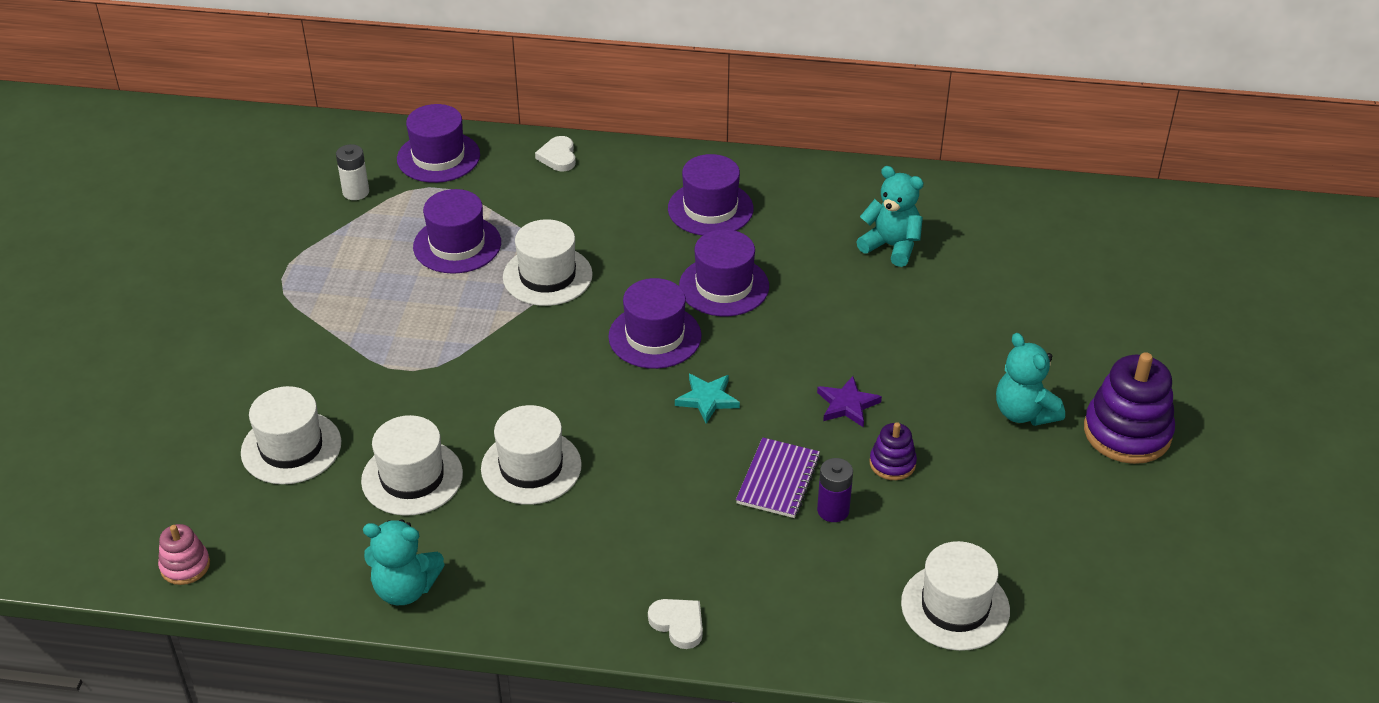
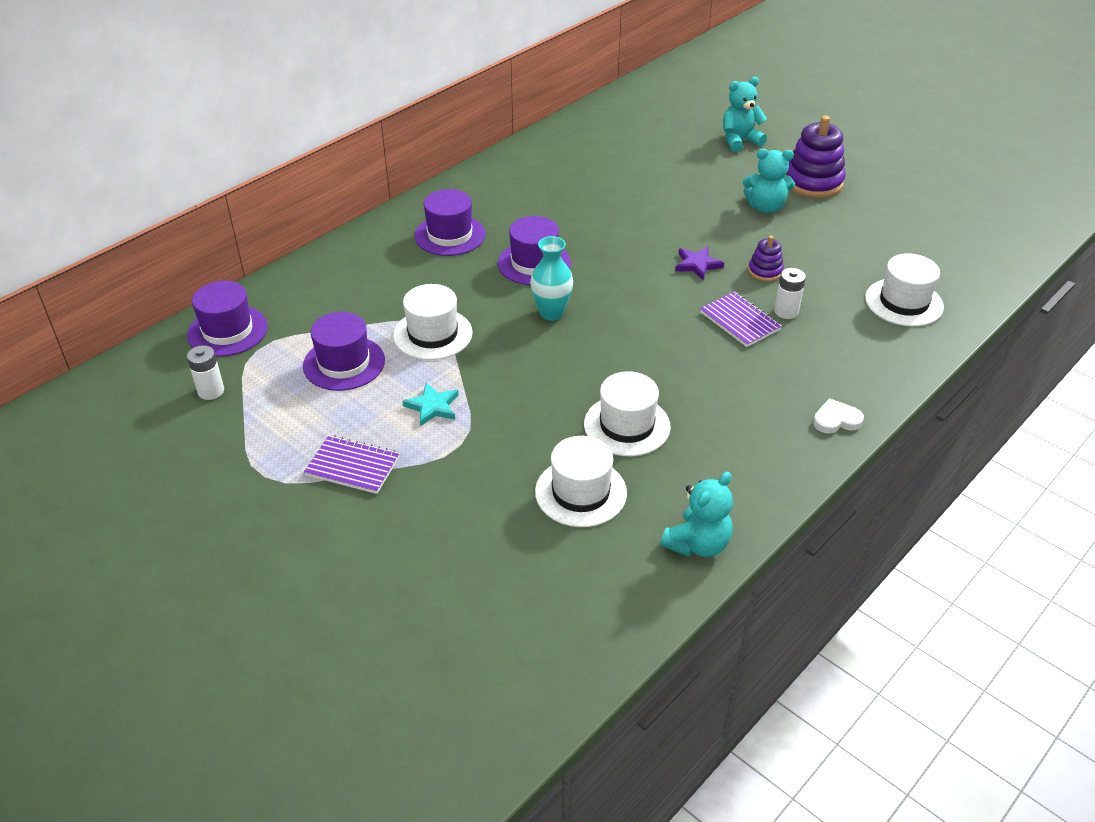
camera: 55 degrees left, 0 degrees up
pink stacking toy [158,524,210,585] -> none
white hat [241,386,341,484] -> none
white heart [535,136,576,171] -> none
purple hat [608,278,702,369] -> turquoise vase [530,236,573,321]
turquoise star [675,374,740,424] -> turquoise star moved to [402,382,459,427]
purple battery [817,458,853,522] -> white battery [774,268,806,319]
turquoise teddy bear [856,166,924,267] -> turquoise teddy bear moved to [723,77,767,152]
none -> purple notebook [304,435,400,494]

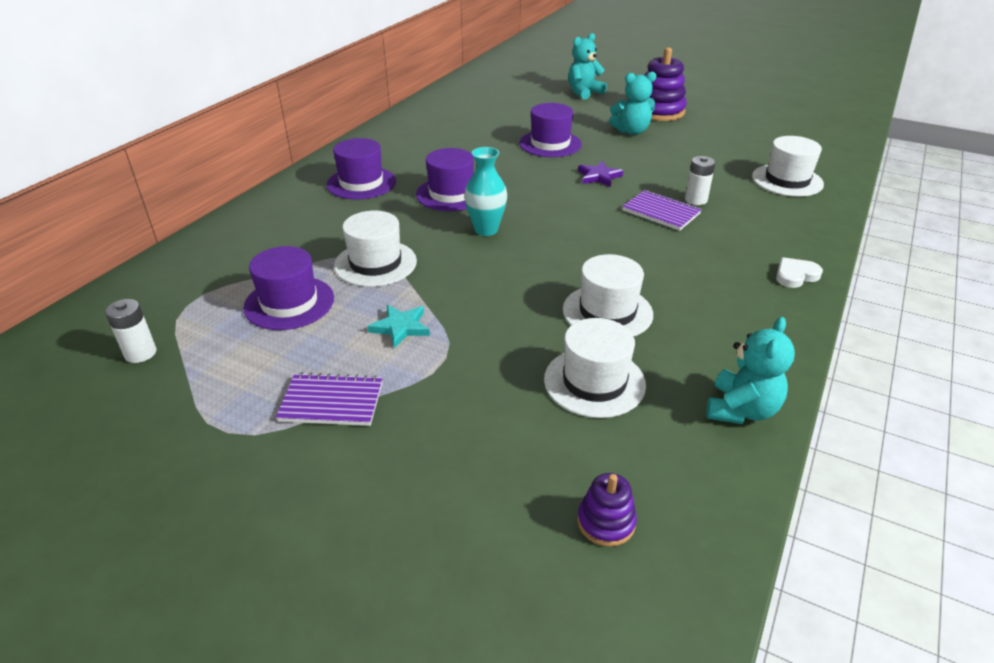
camera: 15 degrees left, 5 degrees down
purple hat [187,281,268,357] -> purple hat moved to [519,103,582,157]
purple stacking toy [748,236,784,282] -> purple stacking toy moved to [578,473,637,547]

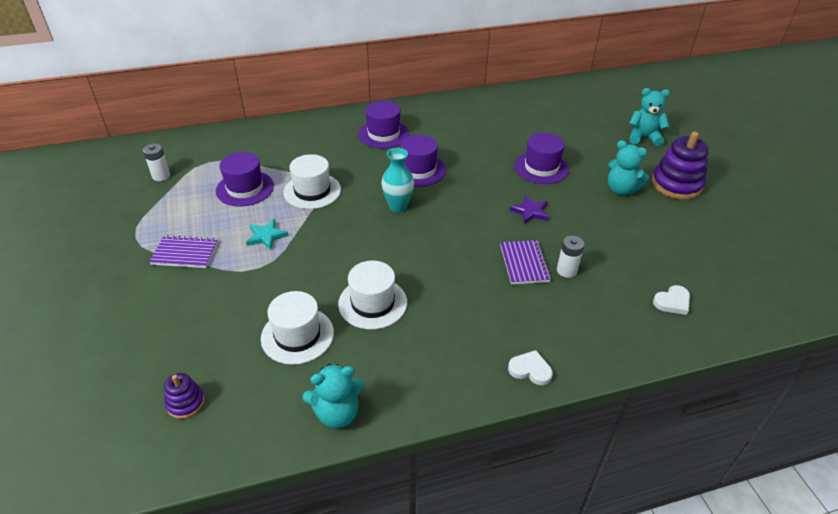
camera: 45 degrees right, 5 degrees up
purple notebook [276,372,383,426] -> purple notebook turned 45 degrees counterclockwise [149,235,218,268]
white hat [752,136,824,197] -> white heart [653,285,690,315]

